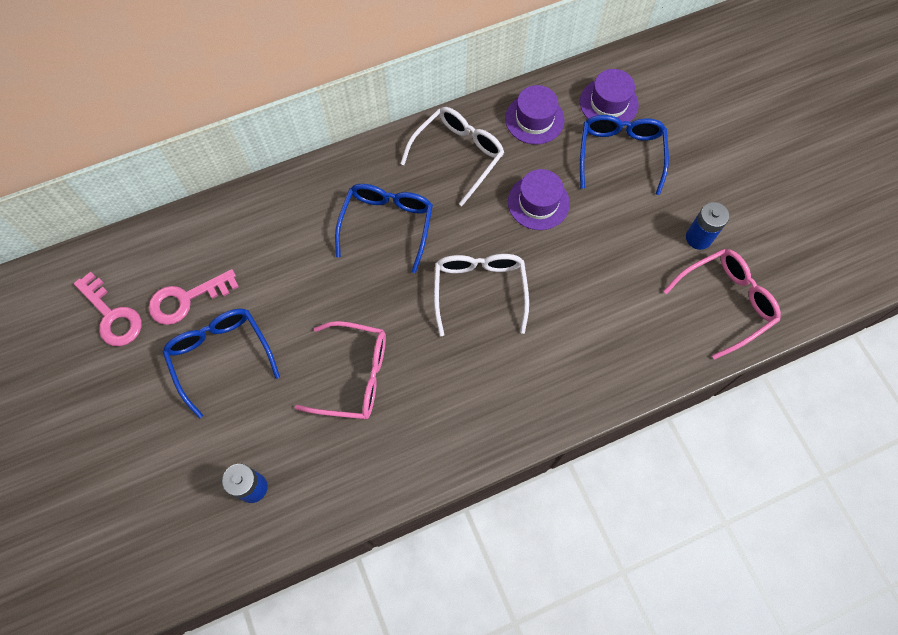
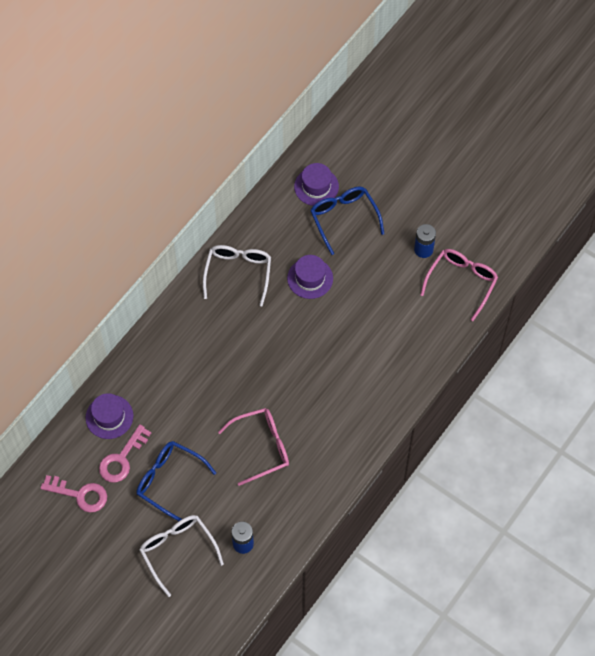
camera: 30 degrees left, 5 degrees down
blue glasses [335,184,433,273] -> none
white glasses [434,254,529,336] -> white glasses moved to [139,515,224,597]
purple hat [505,85,565,145] -> purple hat moved to [86,393,133,439]

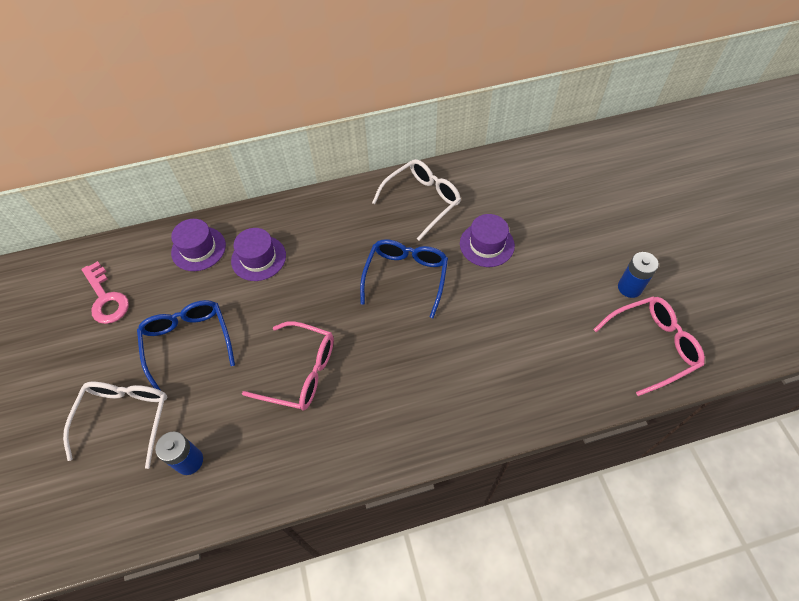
camera: 40 degrees right, 5 degrees down
pink key [99,424,151,482] -> none
purple hat [294,163,339,206] -> purple hat moved to [231,228,286,281]
blue glasses [310,187,384,255] -> blue glasses moved to [360,239,448,318]

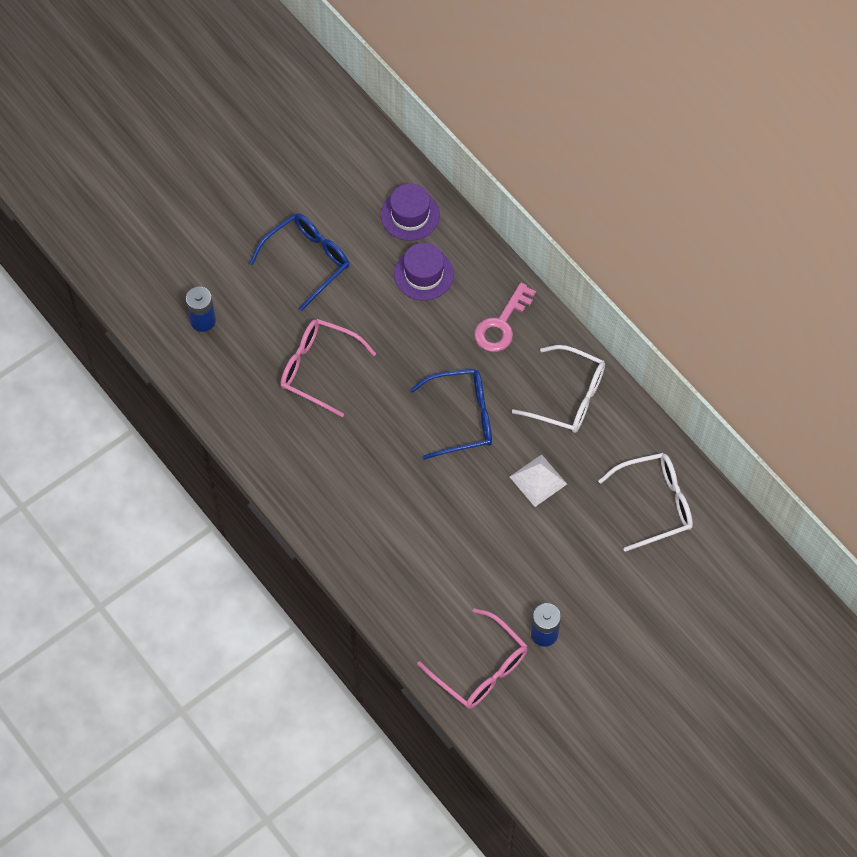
camera: 65 degrees right, 5 degrees up
white glasses [63,382,167,469] -> white glasses moved to [598,453,693,552]
pink key [81,261,129,324] -> pink key moved to [474,283,536,352]
pink glasses [242,321,334,410] -> pink glasses turned 120 degrees clockwise [280,319,376,417]
purple hat [460,214,515,267] -> white pyramid [510,454,567,507]

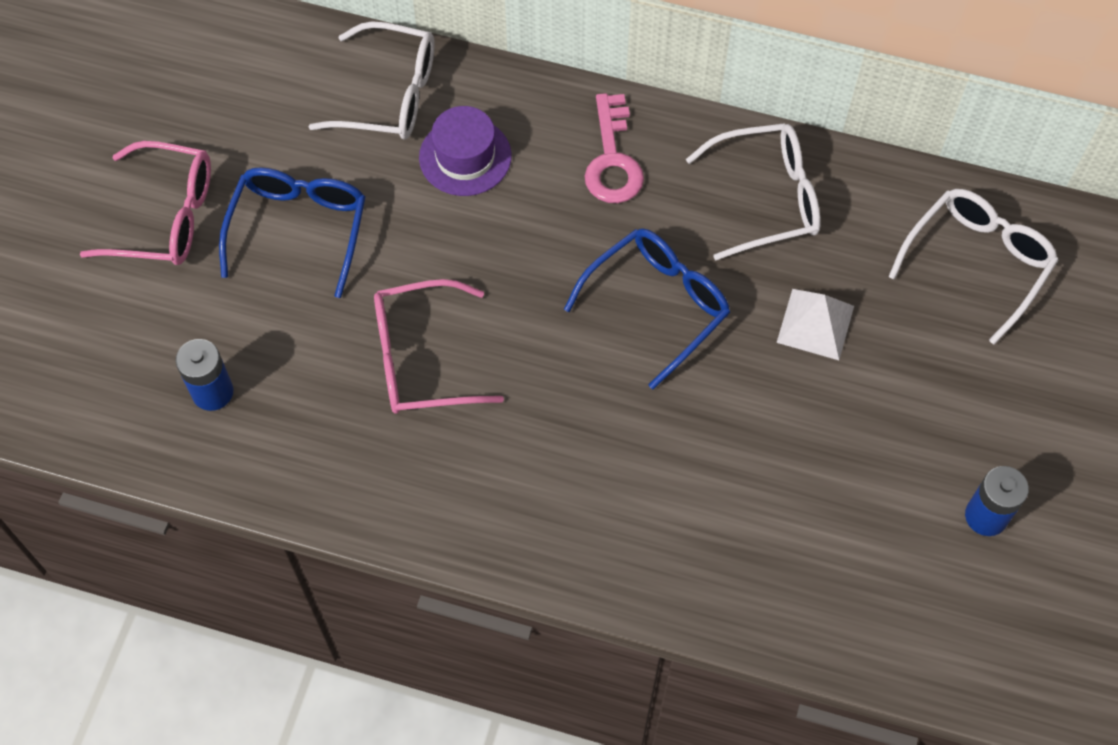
camera: 35 degrees left, 0 degrees up
purple hat [381,184,440,241] -> white glasses [309,21,435,140]
pink glasses [417,608,528,709] -> pink glasses moved to [79,141,211,265]

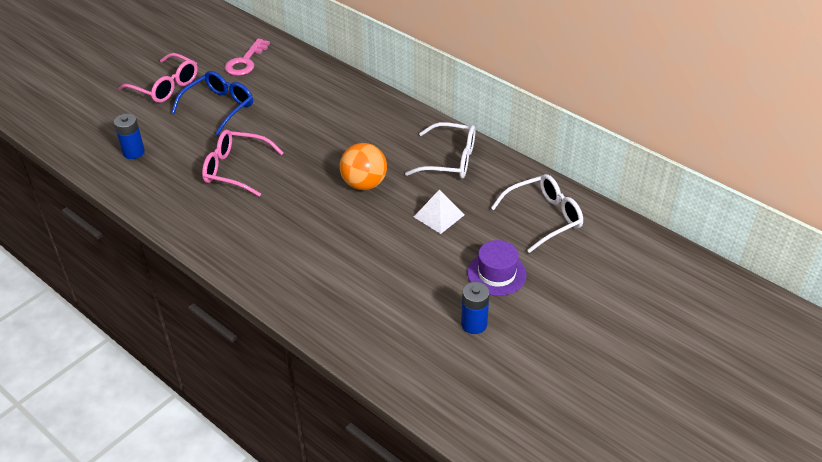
camera: 25 degrees right, 20 degrees down
white glasses [309,21,435,140] -> none
purple hat [419,106,512,196] -> purple hat moved to [467,240,527,296]
blue glasses [564,228,730,389] -> orange ball [340,143,387,190]
pink key [585,93,644,203] -> pink key moved to [225,38,270,76]

